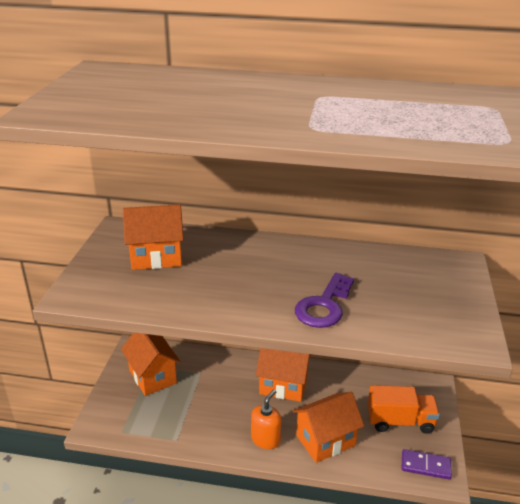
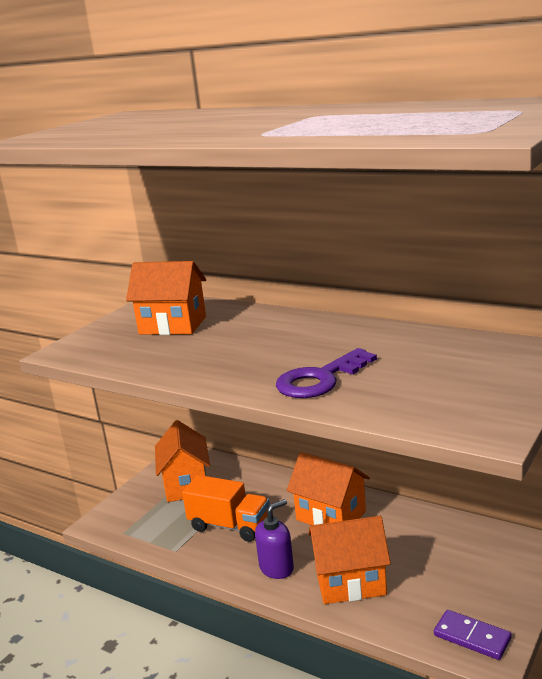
camera: 25 degrees right, 10 degrees down
orange soap dispenser [251,389,281,449] -> purple soap dispenser [255,499,294,579]
orange truck [367,385,440,434] -> orange truck moved to [182,475,270,542]

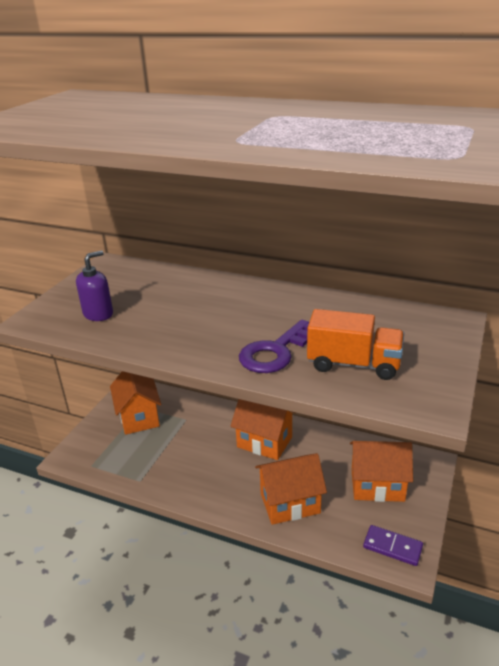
camera: 10 degrees left, 10 degrees up
orange house [126,261,206,335] -> orange house moved to [350,441,413,502]
orange truck [182,475,270,542] -> orange truck moved to [307,309,404,380]
purple soap dispenser [255,499,294,579] -> purple soap dispenser moved to [76,251,113,321]

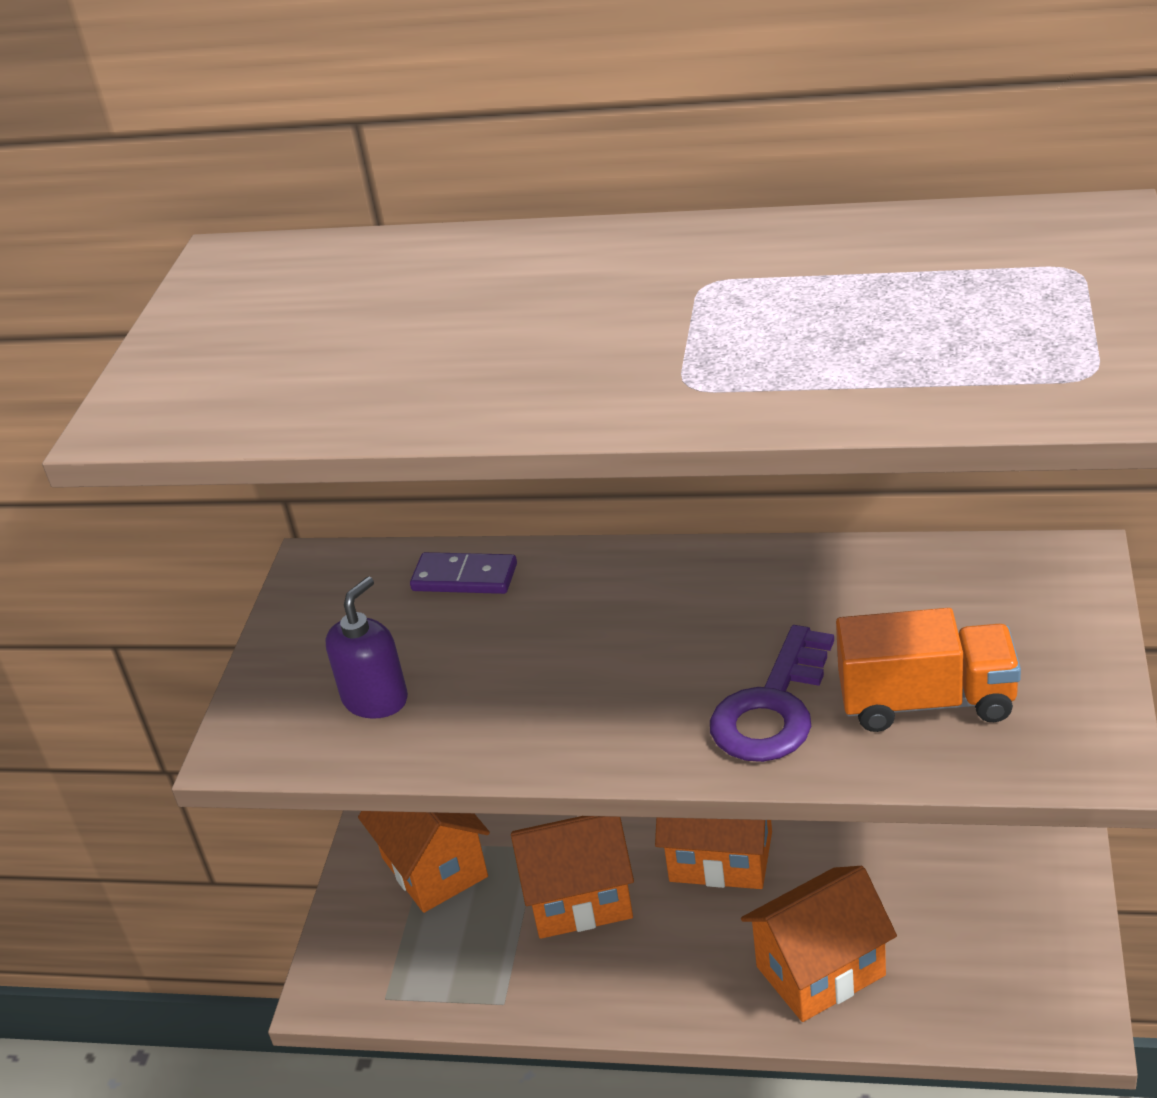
camera: 10 degrees left, 5 degrees up
orange house [350,441,413,502] -> orange house moved to [511,816,634,939]
purple domino [363,525,423,566] -> purple domino moved to [410,552,517,594]

